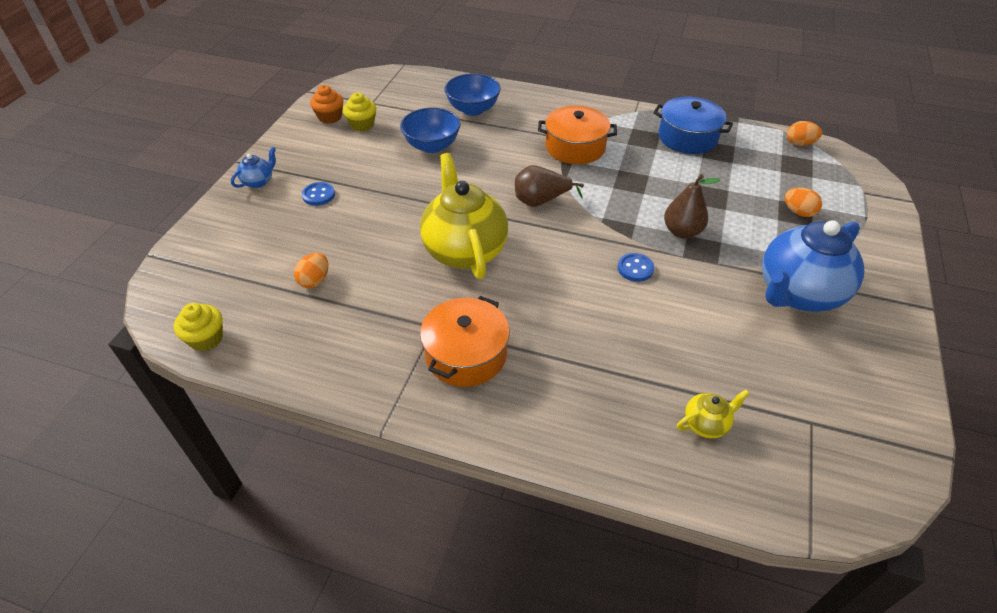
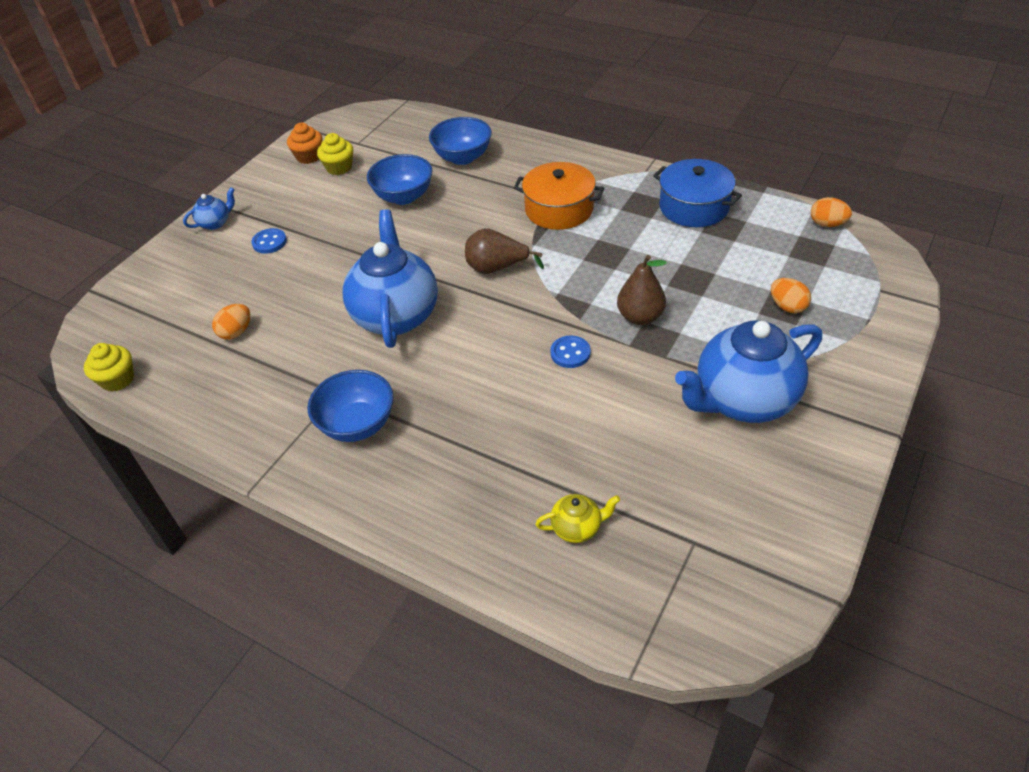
camera: 15 degrees right, 0 degrees up
yellow teapot [420,153,508,279] -> blue teapot [342,209,438,348]
orange pot [420,296,510,387] -> blue bowl [307,370,394,442]

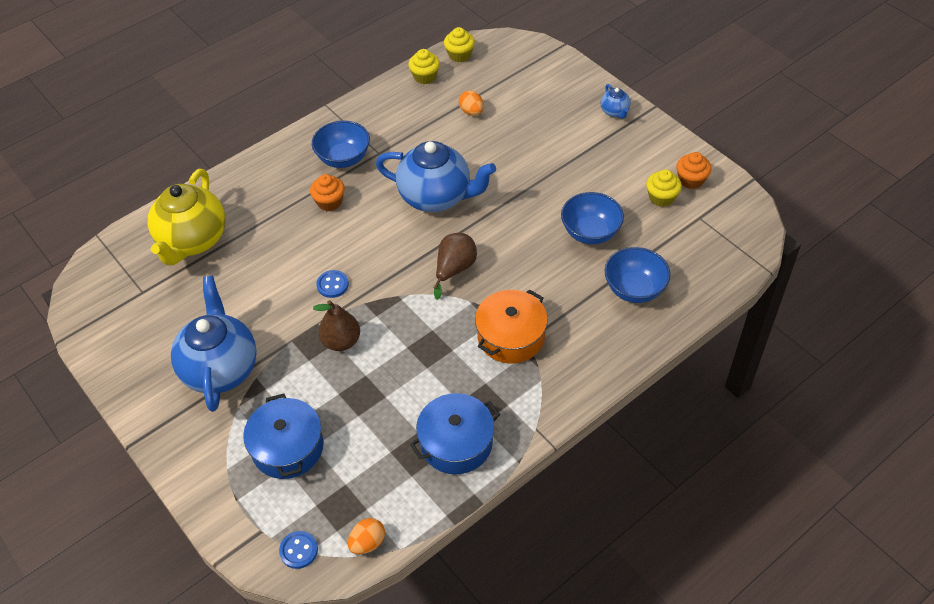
camera: 110 degrees right, 5 degrees up
blue button [251,228,287,254] -> blue button moved to [279,531,318,569]
yellow teapot [535,494,620,543] -> yellow teapot [148,169,226,266], size x2.31
orange egg [771,278,811,313] -> blue pot [243,393,324,479]
none -> orange cupcake [310,174,345,211]
none -> yellow cupcake [408,49,440,84]

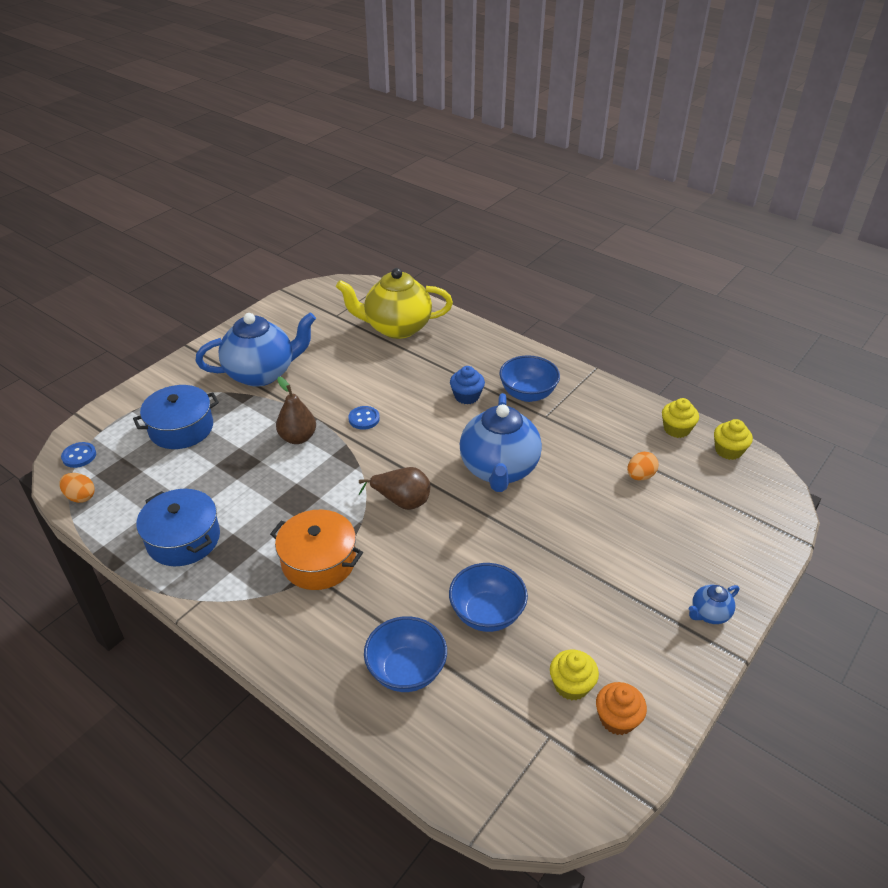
camera: 75 degrees right, 10 degrees down
orange cupcake [310,174,345,211] -> blue cupcake [450,366,485,404]

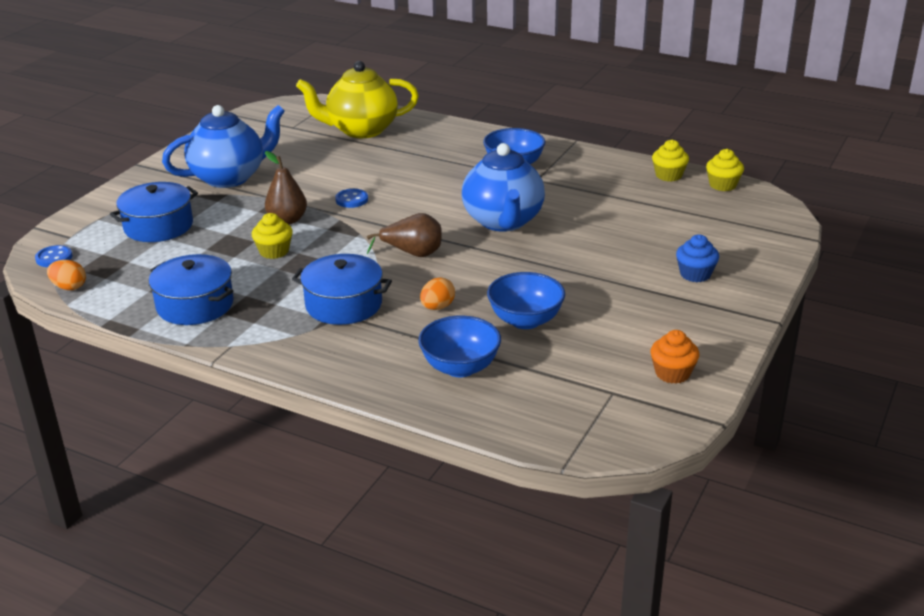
camera: 10 degrees left, 10 degrees down
orange pot [270,510,363,590] -> blue pot [292,254,392,325]
blue cupcake [450,366,485,404] -> blue cupcake moved to [676,234,719,282]
yellow cupcake [550,650,599,700] -> yellow cupcake moved to [252,213,293,259]
orange egg [627,452,659,481] -> orange egg moved to [420,277,455,310]
blue teapot [688,585,739,624] -> none

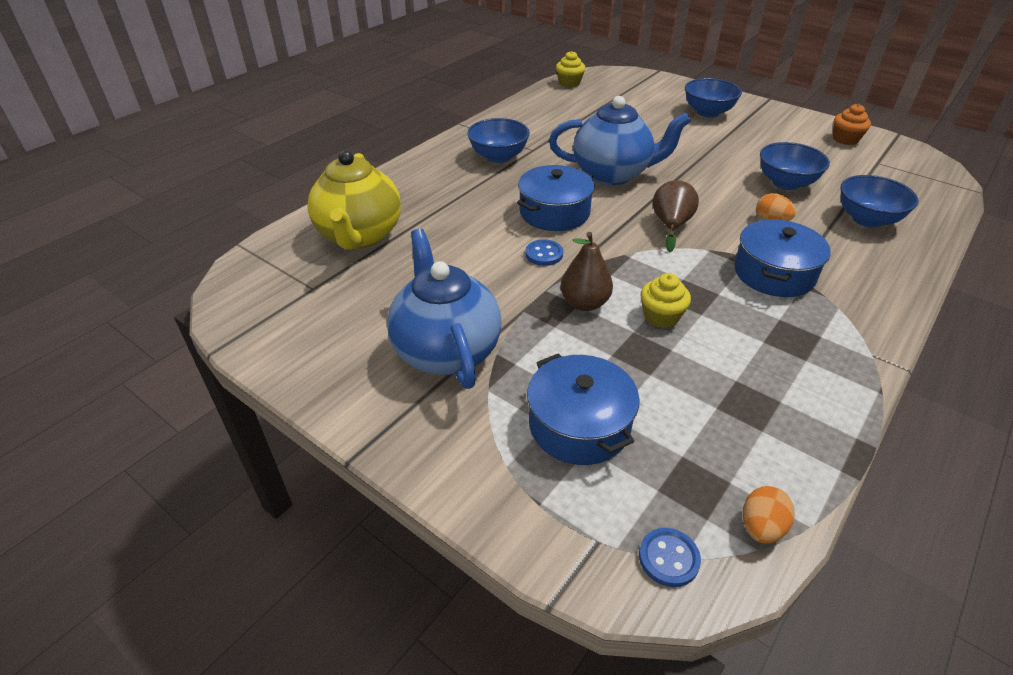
camera: 80 degrees left, 10 degrees up
blue pot [149,254,234,325] -> blue pot moved to [517,165,595,231]
yellow cupcake [652,139,689,182] -> none
blue cupcake [676,234,719,282] -> blue bowl [685,78,742,118]

